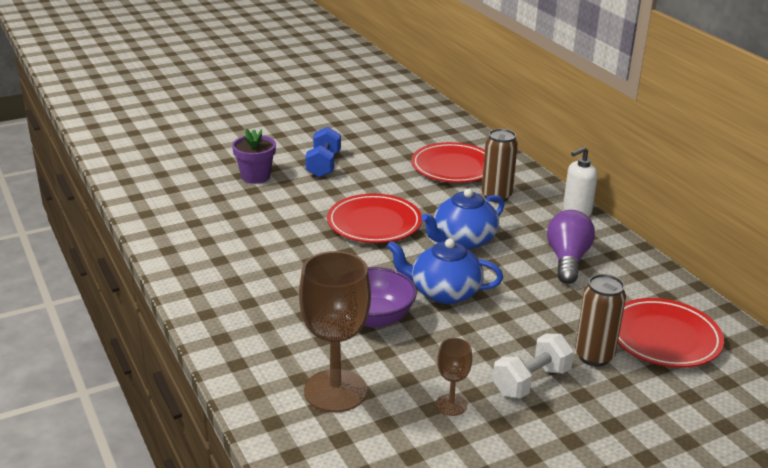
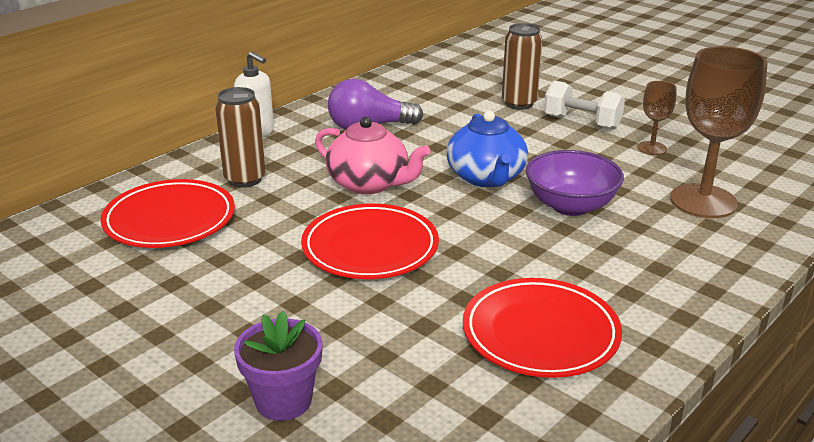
camera: 110 degrees left, 0 degrees up
blue dumbbell [305,127,341,178] -> none
blue teapot [421,189,504,249] -> pink teapot [315,117,430,194]
red plate [618,298,724,368] -> red plate moved to [463,278,622,378]

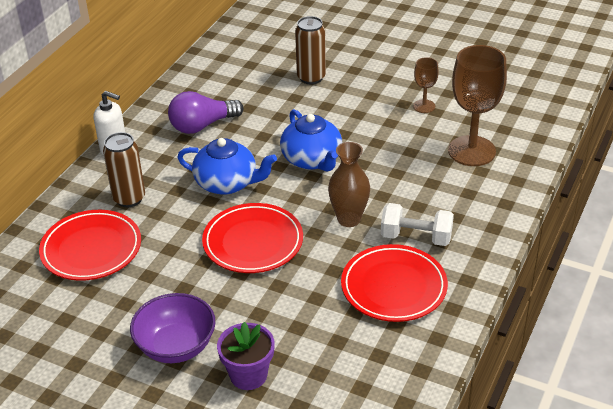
camera: 15 degrees left, 10 degrees up
pink teapot [315,117,430,194] -> blue teapot [177,138,277,195]
purple bowl [526,150,624,216] -> purple bowl moved to [130,293,215,363]
white dumbbell [544,80,625,130] -> white dumbbell moved to [381,203,454,246]
none -> brown vase [328,142,370,227]

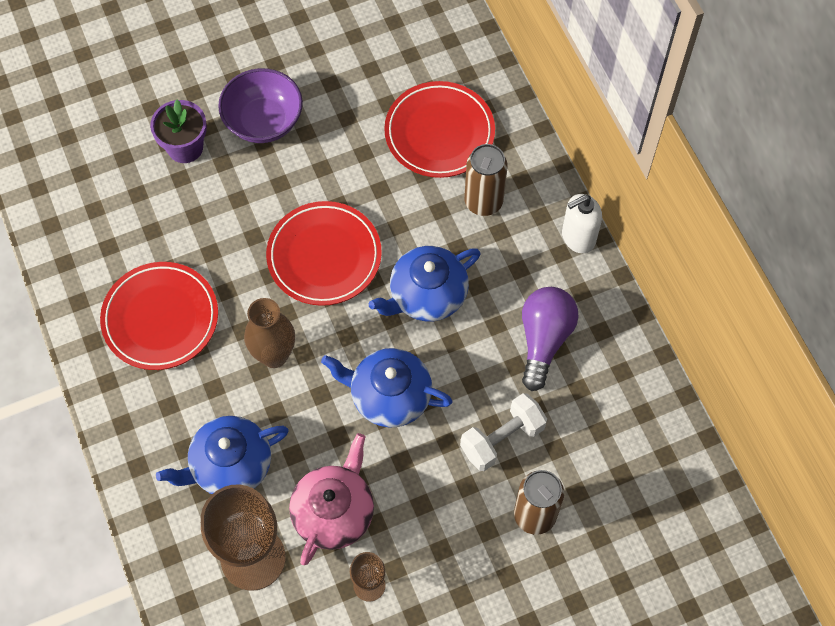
camera: 130 degrees right, 25 degrees up
white dumbbell [381,203,454,246] -> white dumbbell moved to [460,393,547,471]
none -> blue teapot [156,416,289,494]
none -> pink teapot [289,433,374,565]

